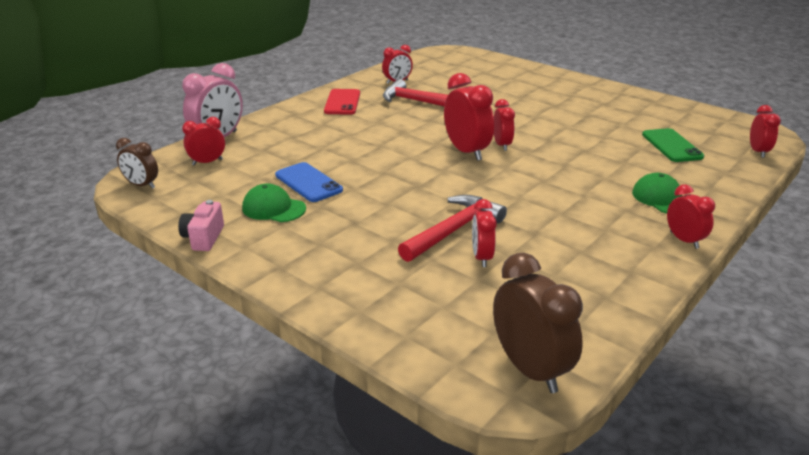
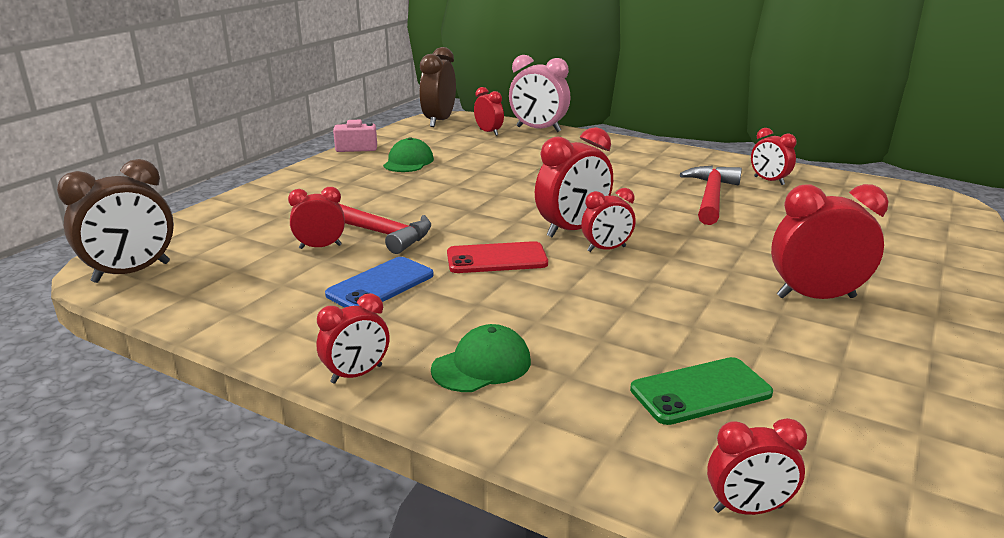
camera: 80 degrees right, 5 degrees down
brown clock [116,138,158,189] -> brown clock [419,47,456,127], size x1.67
blue phone [275,162,343,202] -> blue phone moved to [325,257,434,307]
red phone [324,89,360,115] -> red phone moved to [447,241,548,273]
none -> red clock [771,184,889,299]

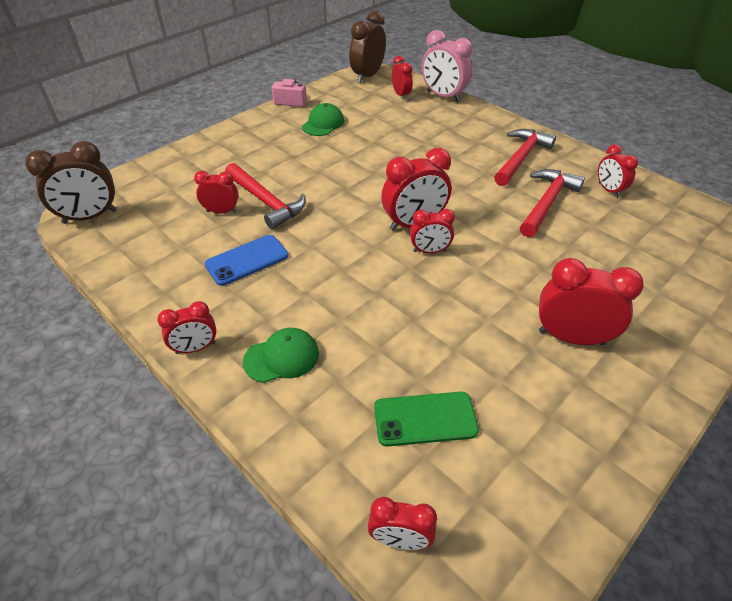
camera: 15 degrees right, 20 degrees up
red phone [447,241,548,273] -> none
none -> red hammer [494,129,556,186]

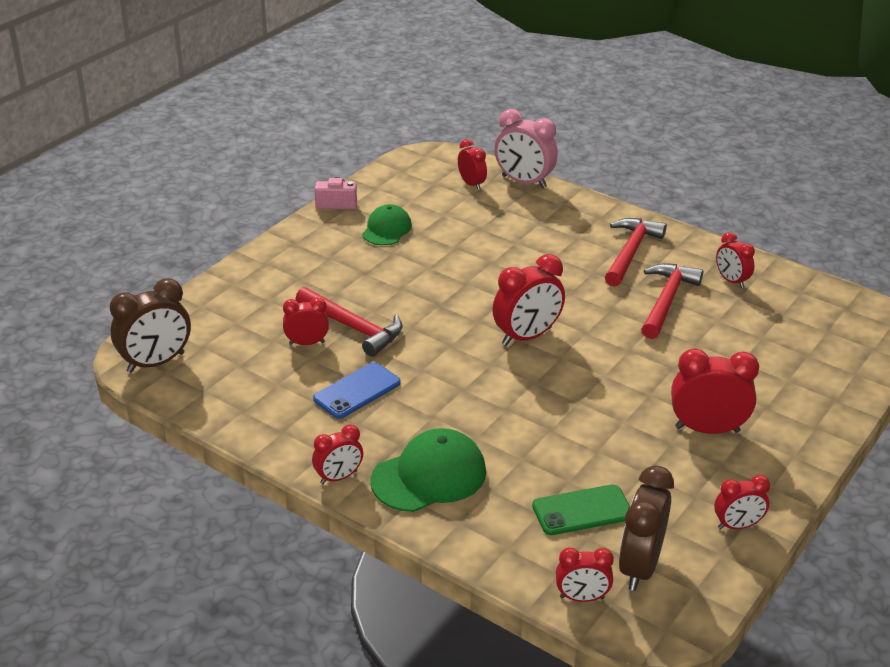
camera: 10 degrees left, 10 degrees down
green cap [243,328,319,383] -> green cap [370,428,486,512], size x1.56
brown clock [349,11,386,83] -> brown clock moved to [619,465,674,591]
red clock [410,209,455,253] -> red clock moved to [714,475,770,529]

